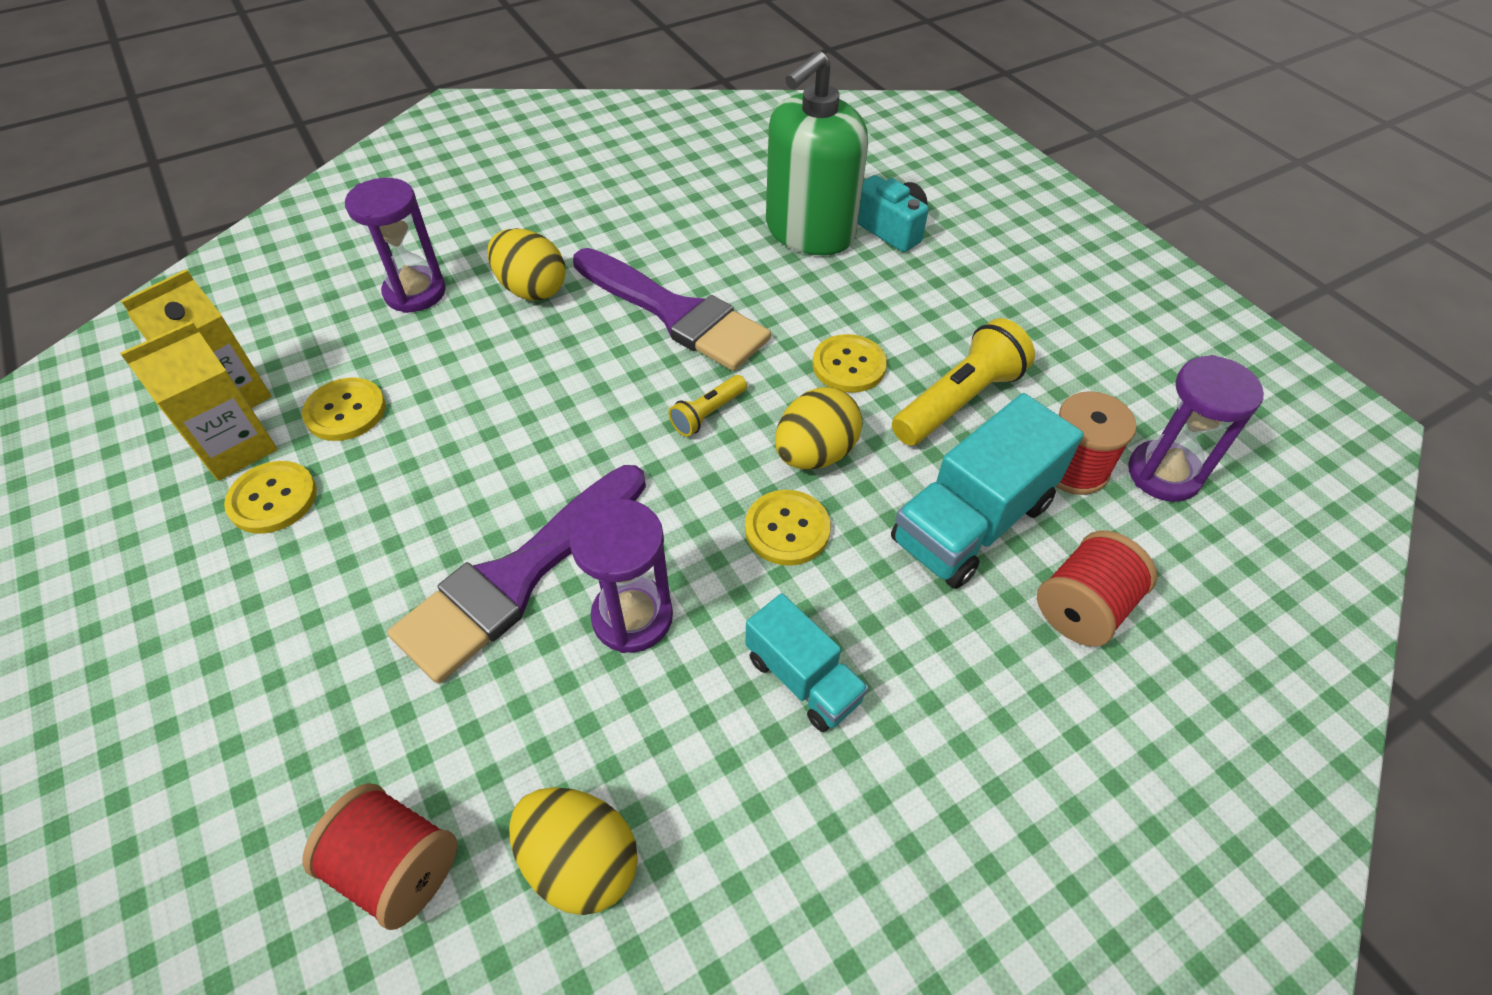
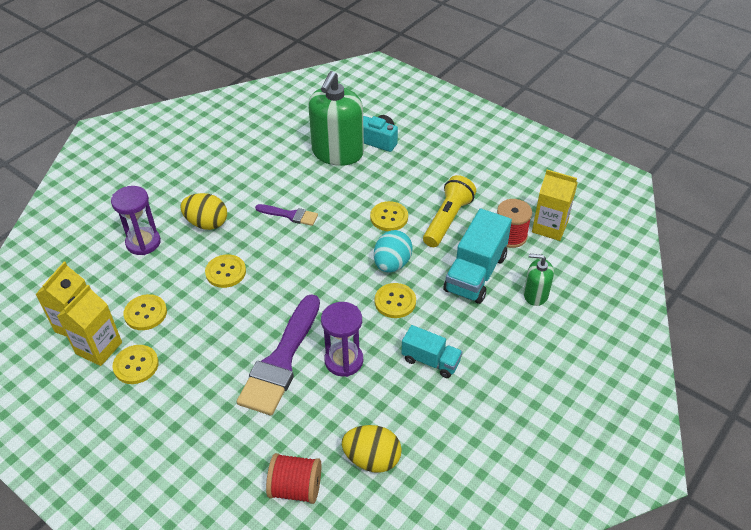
camera: 20 degrees left, 5 degrees down
purple brush [573,248,771,371] -> purple brush [255,204,318,226], size x0.50
yellow flashlight [669,375,747,437] -> none
yellow egg [775,387,863,469] -> turquoise egg [374,230,413,273]
red spool [1037,531,1157,647] -> green soap dispenser [524,254,554,306]
purple hourglass [1128,355,1264,502] -> yellow carton [532,170,577,241]
none -> yellow button [205,254,246,288]

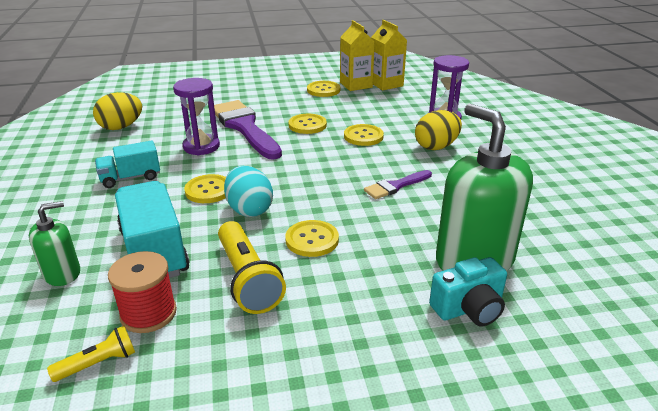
camera: 130 degrees right, 15 degrees down
yellow button [123,294,167,330] -> yellow button moved to [288,114,327,134]
red spool [266,453,321,504] -> none
yellow carton [532,170,577,241] -> yellow flashlight [47,326,135,382]

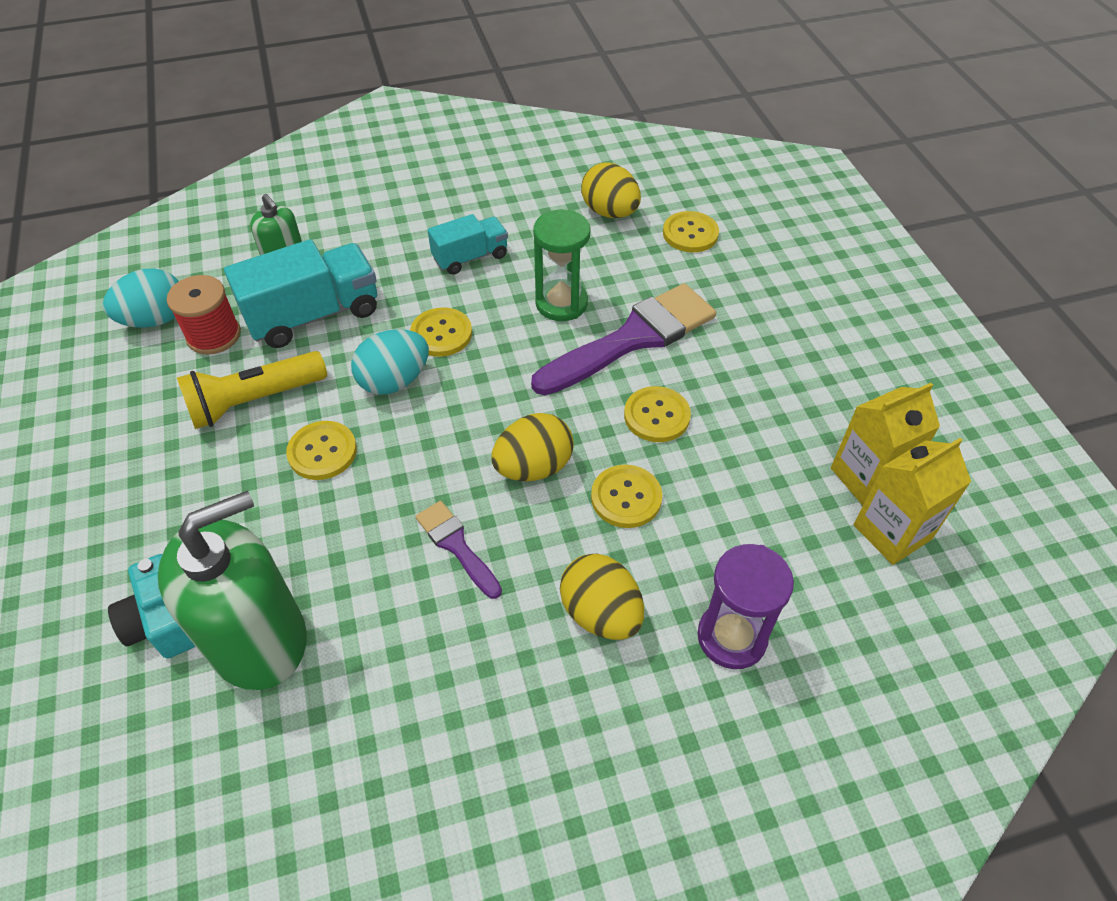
camera: 85 degrees right, 20 degrees up
yellow flashlight [47,326,135,382] -> turquoise egg [103,268,179,328]
turquoise truck [95,141,160,188] -> turquoise truck turned 90 degrees clockwise [428,214,508,275]
purple hourglass [173,78,220,156] -> green hourglass [533,210,590,321]
yellow button [307,81,340,97] -> yellow button moved to [663,211,719,252]
none -> yellow egg [491,413,574,481]

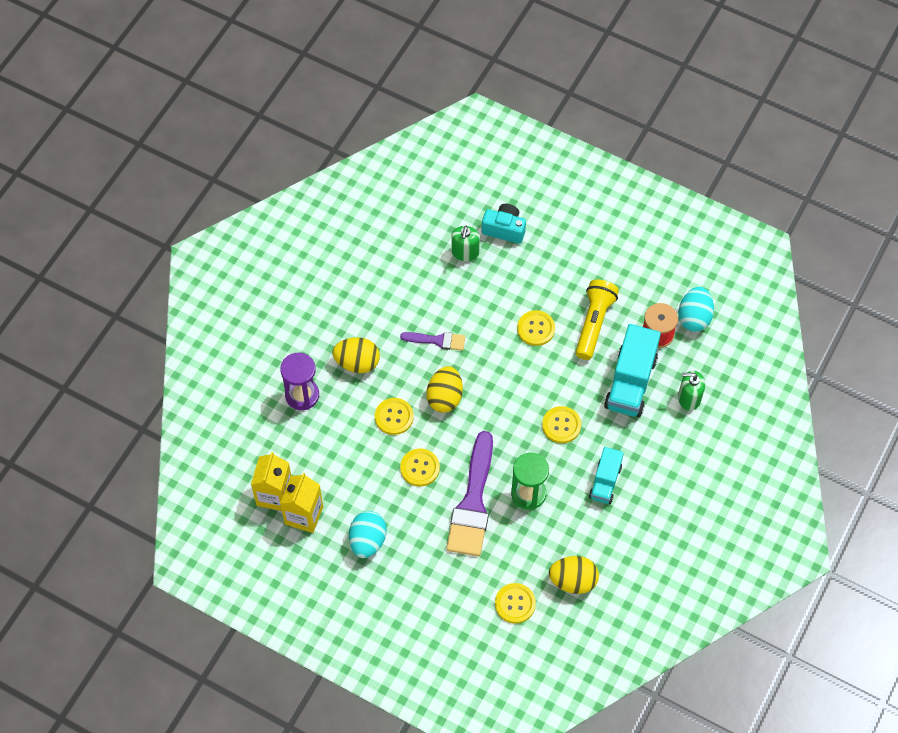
camera: 135 degrees right, 10 degrees up
green soap dispenser [158,491,307,690] -> green soap dispenser [451,226,480,261], size x0.50
turquoise egg [351,329,429,395] -> turquoise egg moved to [349,511,386,558]

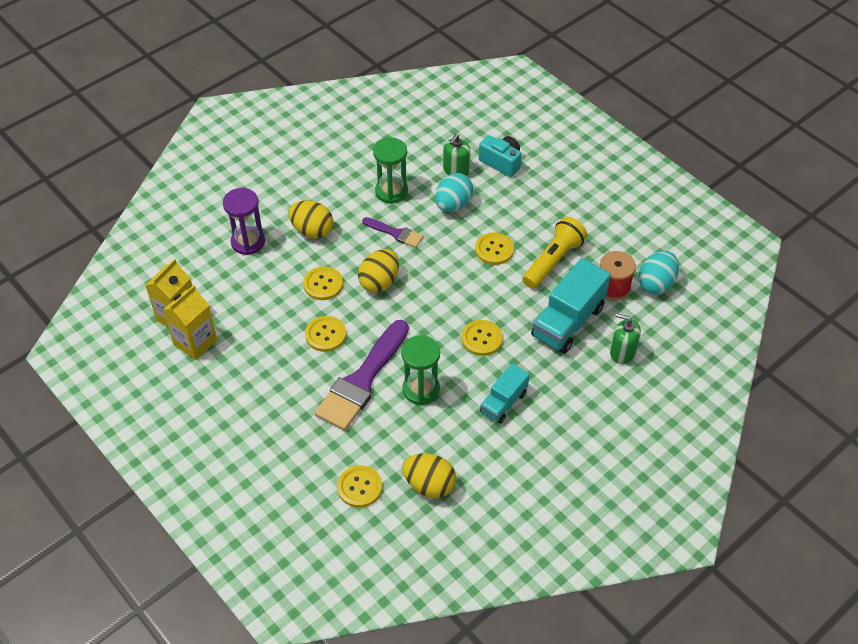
camera: 20 degrees right, 10 degrees down
turquoise egg [349,511,386,558] -> turquoise egg moved to [435,173,473,212]
none -> green hourglass [373,137,408,204]

